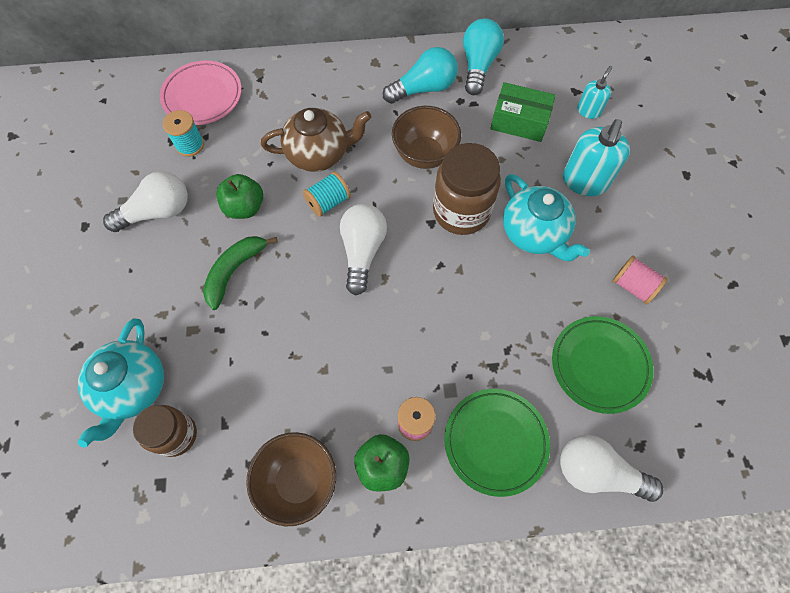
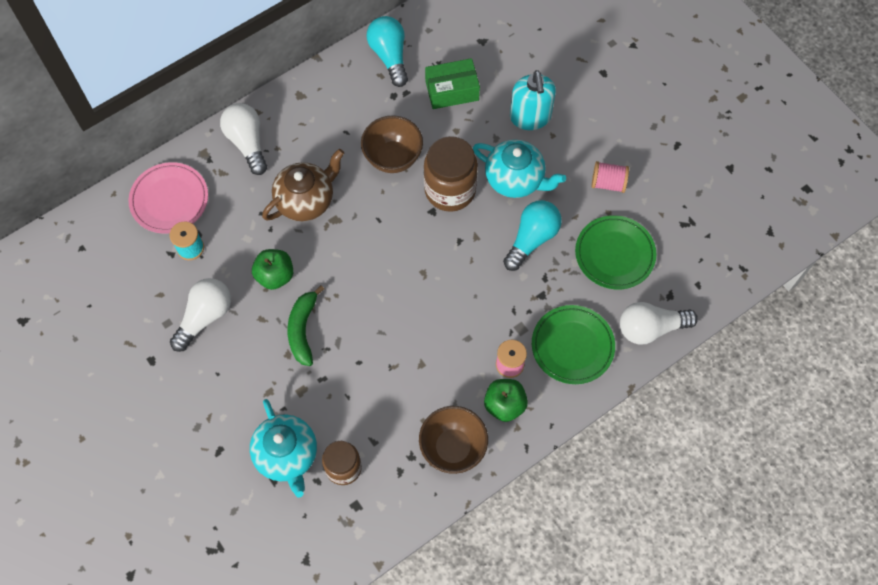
camera: 30 degrees left, 0 degrees up
turquoise spool [303,172,351,217] -> none
white light bulb [340,204,387,295] -> white light bulb moved to [220,103,267,175]
turquoise light bulb [383,47,458,104] -> turquoise light bulb moved to [503,200,562,271]
turquoise soap dispenser [577,66,612,119] -> none

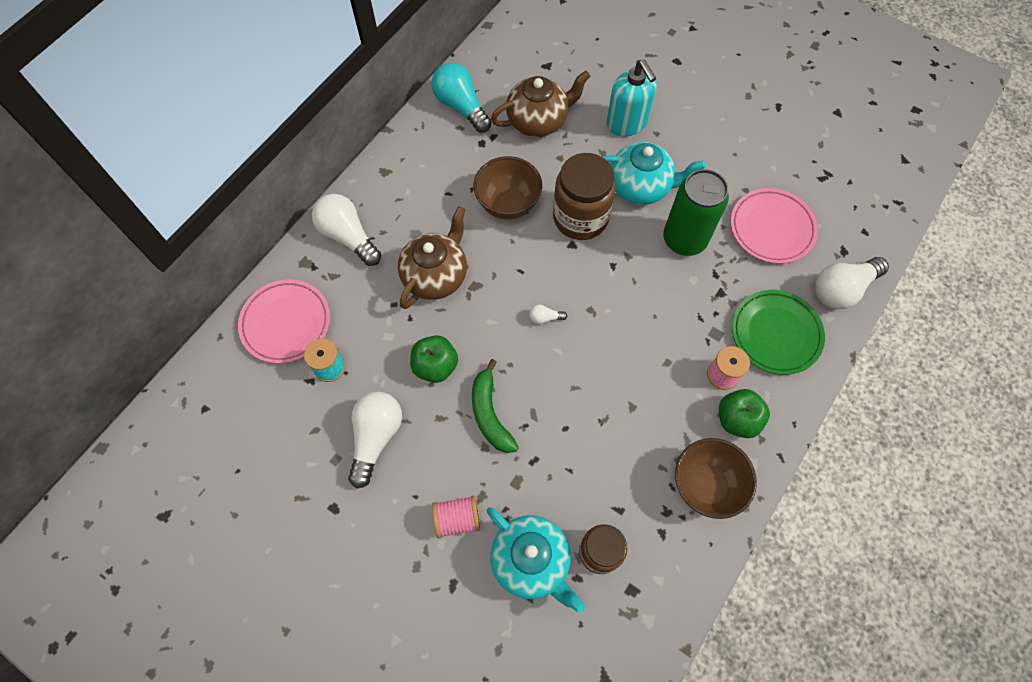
camera: 20 degrees left, 0 degrees up
green box [425,58,480,109] -> brown teapot [491,71,591,137]
turquoise light bulb [503,200,562,271] -> green can [663,169,729,256]
green plate [575,215,656,289] -> pink plate [731,188,818,264]
pink spool [592,161,629,193] -> pink spool moved to [432,496,480,538]
none -> white light bulb [529,304,567,324]

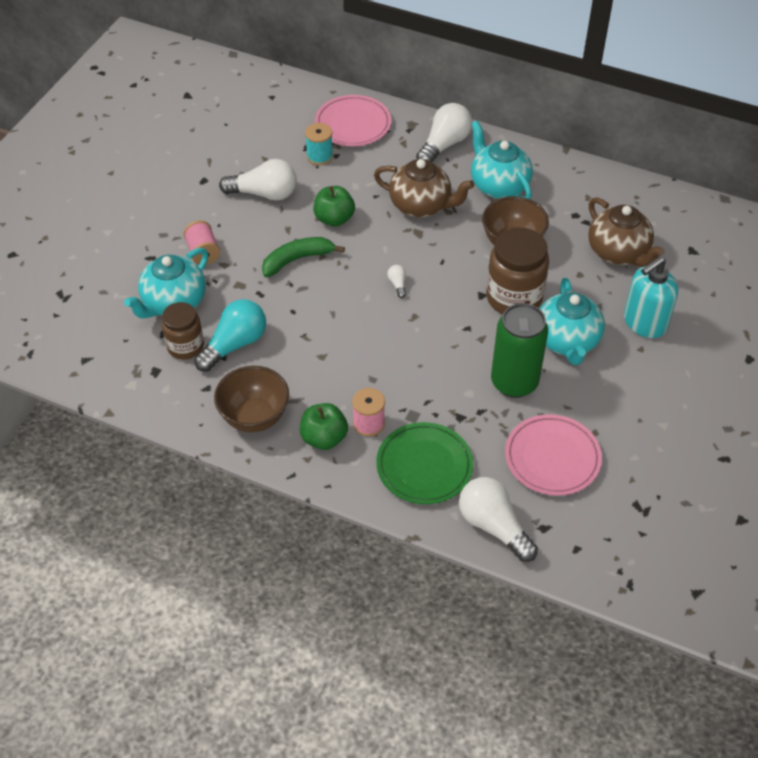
camera: 80 degrees right, 15 degrees down
turquoise light bulb [432,63,492,133] -> turquoise light bulb moved to [194,299,266,372]
none -> turquoise teapot [471,120,533,199]

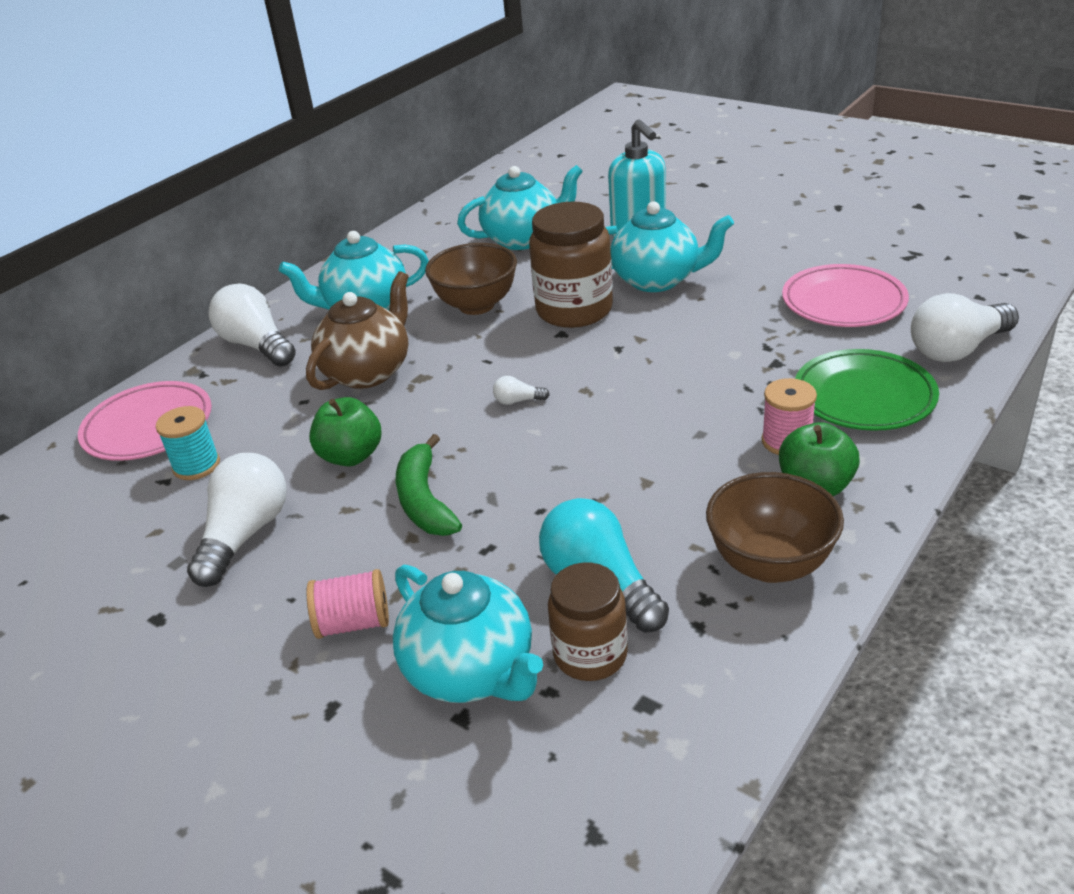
camera: 75 degrees left, 15 degrees down
green can [491,303,548,398] -> none
brown teapot [588,197,665,267] -> turquoise teapot [457,165,583,250]

